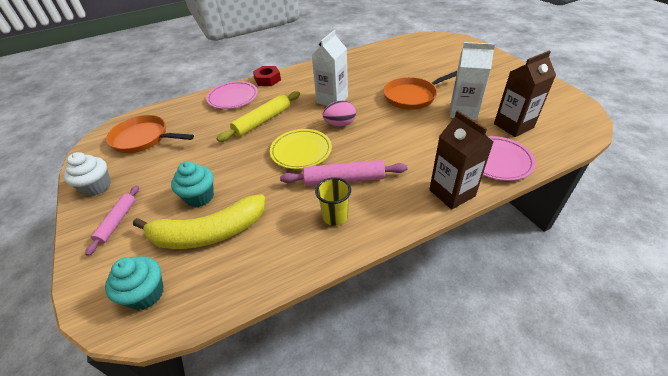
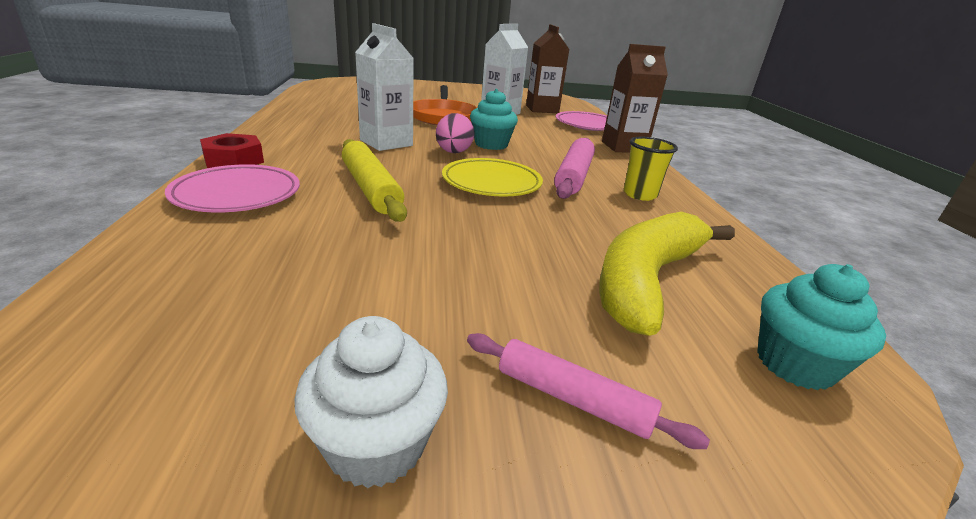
camera: 75 degrees left, 15 degrees down
orange pan [106,115,194,153] -> none
yellow banana [133,194,265,249] -> yellow banana turned 150 degrees counterclockwise [599,212,735,336]
turquoise cupcake [171,161,214,207] -> turquoise cupcake moved to [470,89,518,150]

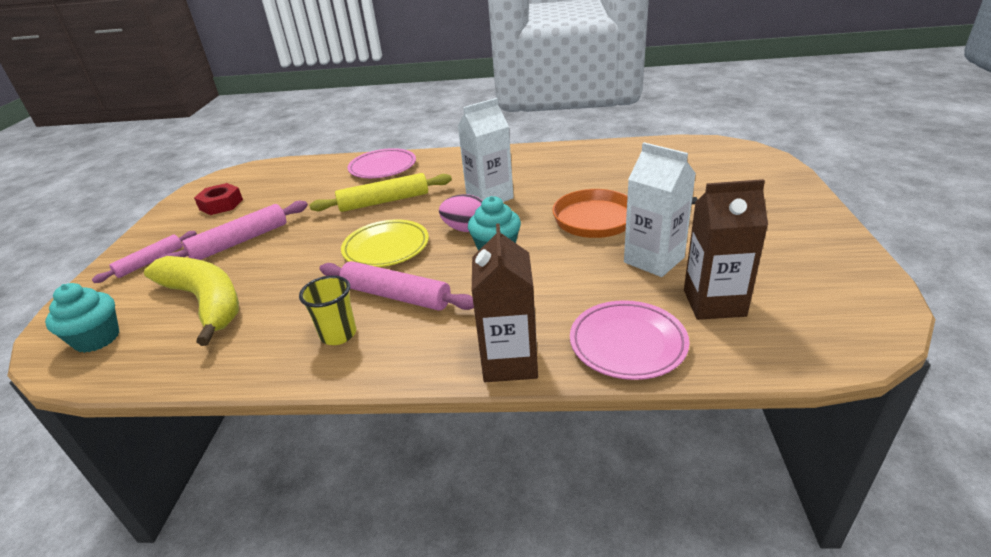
camera: 105 degrees right, 5 degrees up
red nut [200,133,264,168] -> red nut moved to [194,183,243,215]
white cupcake [294,316,448,489] -> none
none -> pink rolling pin [158,201,308,260]

